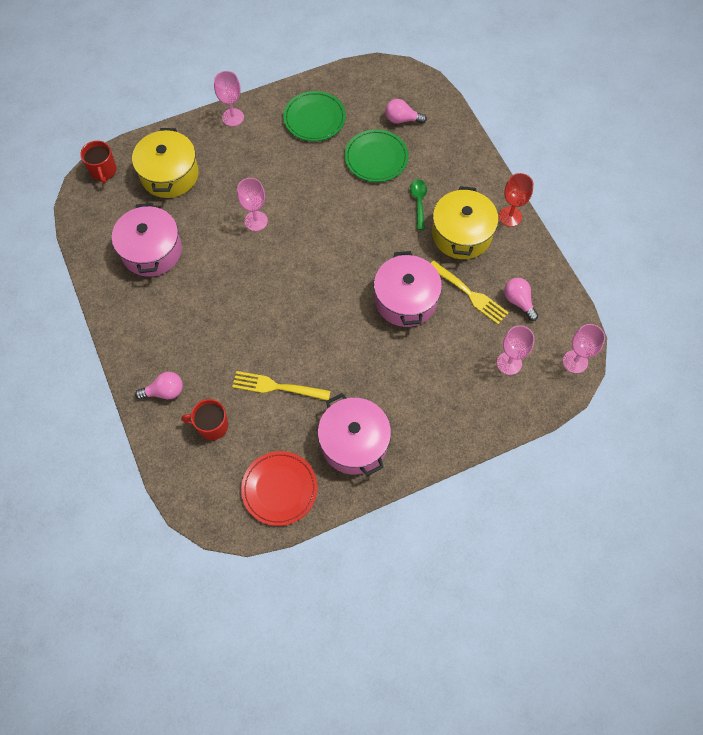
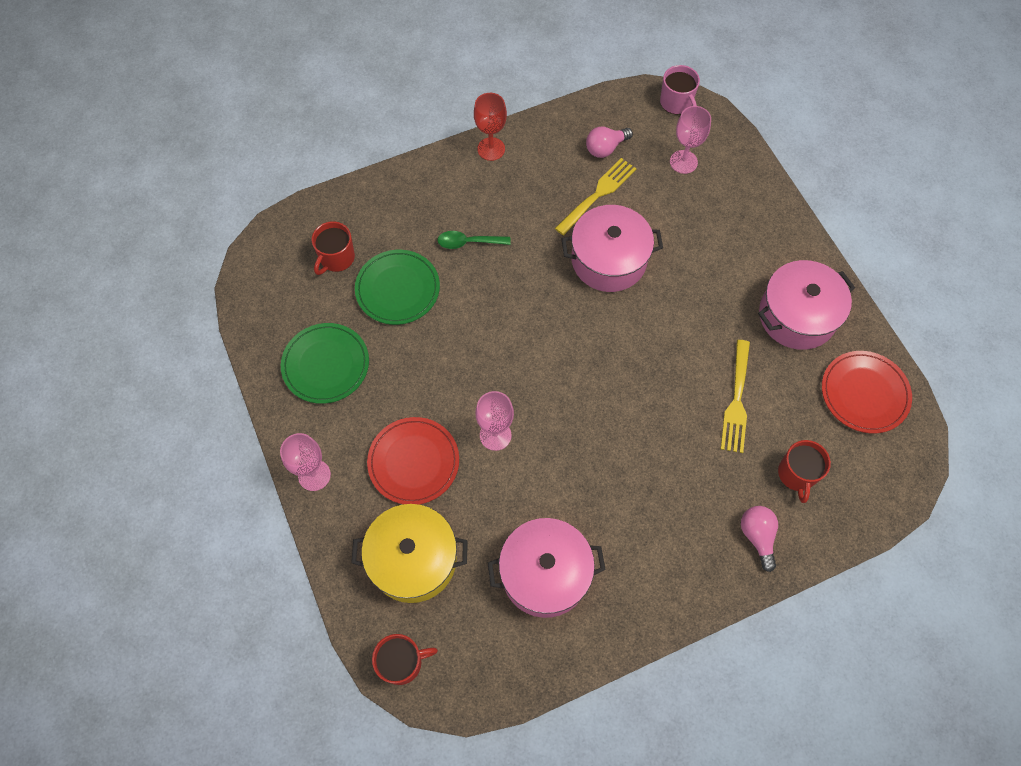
camera: 90 degrees left, 0 degrees up
pink light bulb [385,99,427,124] -> red mug [312,221,355,275]
yellow pot [432,186,498,259] -> none
pink goblet [563,324,605,374] -> pink mug [660,65,700,114]
none -> red plate [367,417,459,504]

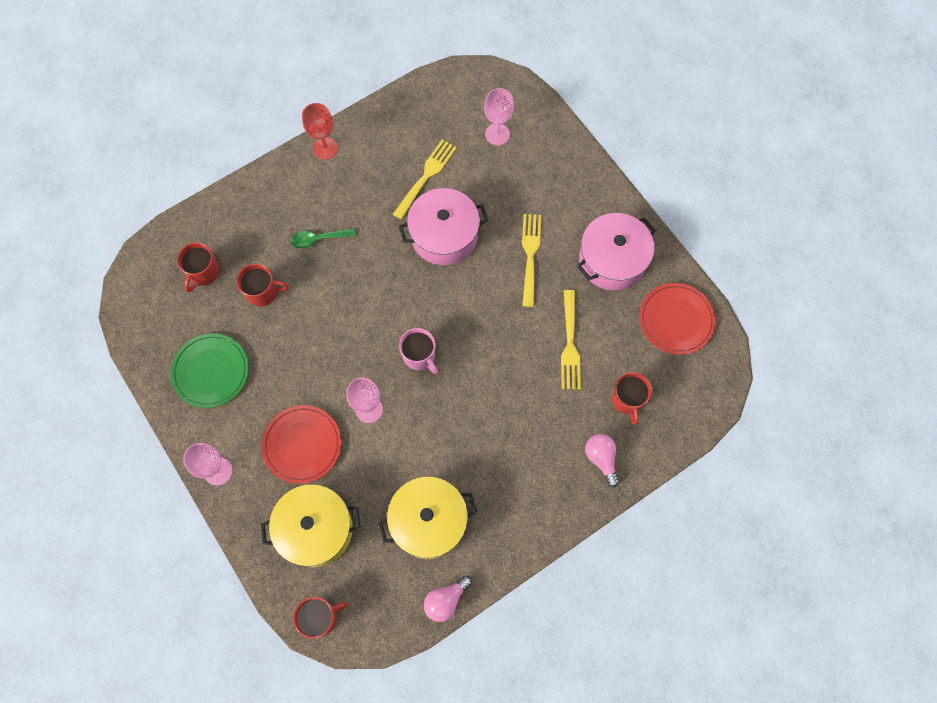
camera: 10 degrees left, 5 degrees up
green plate [355,250,440,325] -> red mug [237,264,288,307]
pink pot [488,518,606,618] -> yellow pot [378,477,477,559]
pink light bulb [586,127,633,158] -> pink light bulb moved to [424,575,472,622]
pink mug [660,65,700,114] -> pink mug moved to [399,328,438,374]
none -> yellow fork [522,214,542,307]

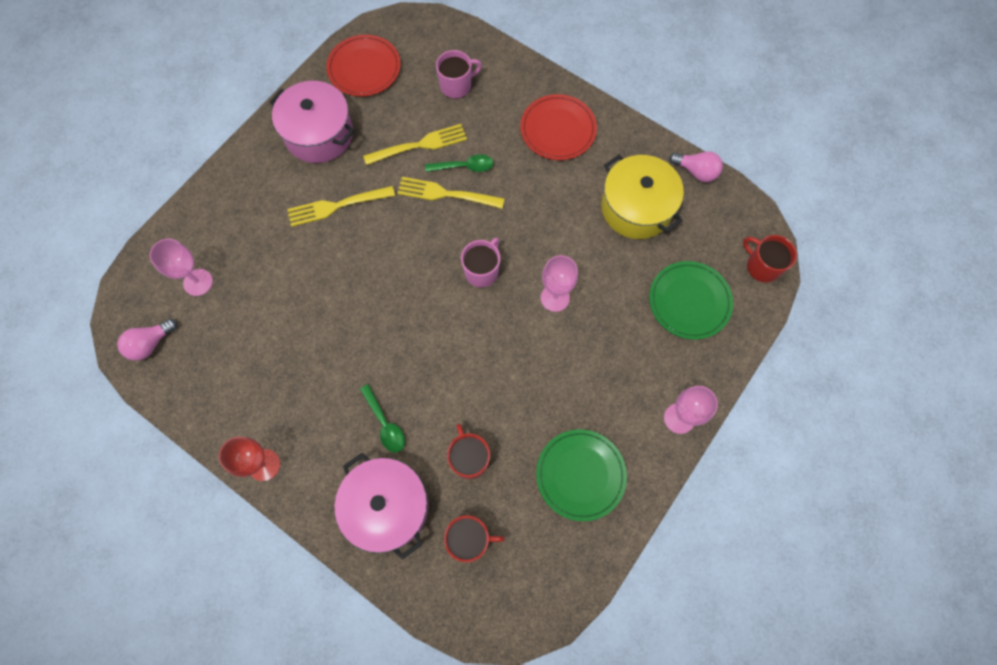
camera: 110 degrees left, 0 degrees up
red plate [261,405,342,484] -> red plate moved to [520,94,597,160]
yellow pot [261,484,361,567] -> green plate [649,261,733,340]
yellow fork [393,139,457,220] -> yellow fork moved to [397,177,505,209]
pink pot [399,188,488,265] -> pink pot moved to [334,453,429,560]
pink light bulb [585,434,619,487] -> pink light bulb moved to [117,319,177,361]
red mug [612,372,652,425] -> pink mug [436,50,482,99]
none -> green spoon [425,155,494,172]

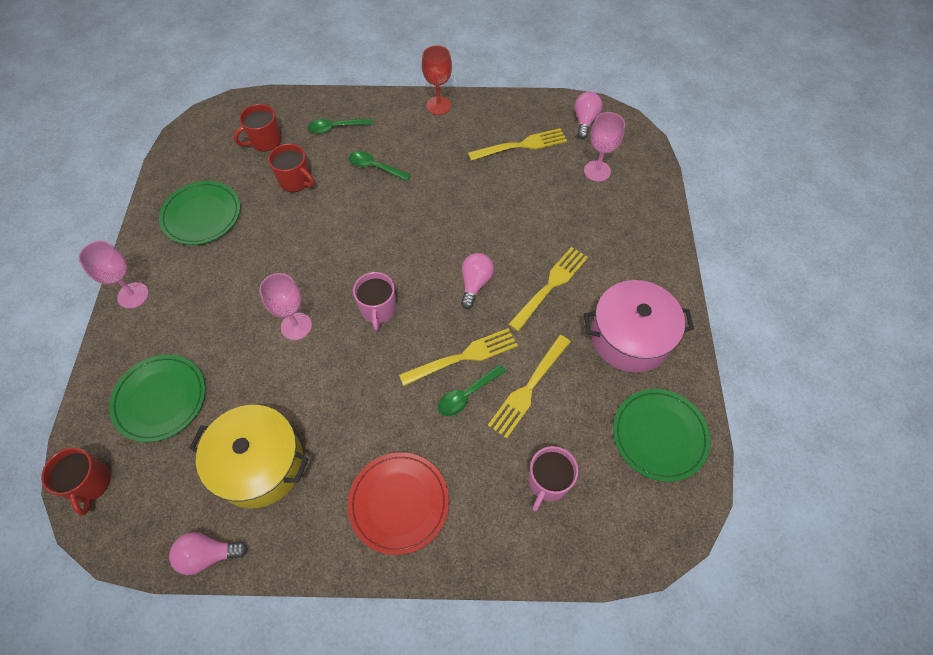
camera: 145 degrees right, 10 degrees down
red plate [326,35,401,96] -> green plate [613,389,711,482]
pink pot [334,453,429,560] -> green spoon [308,118,373,134]
red mug [743,235,797,283] -> red mug turned 60 degrees clockwise [41,448,110,515]
none -> pink light bulb [461,253,494,309]
none -> yellow fork [468,128,567,161]

